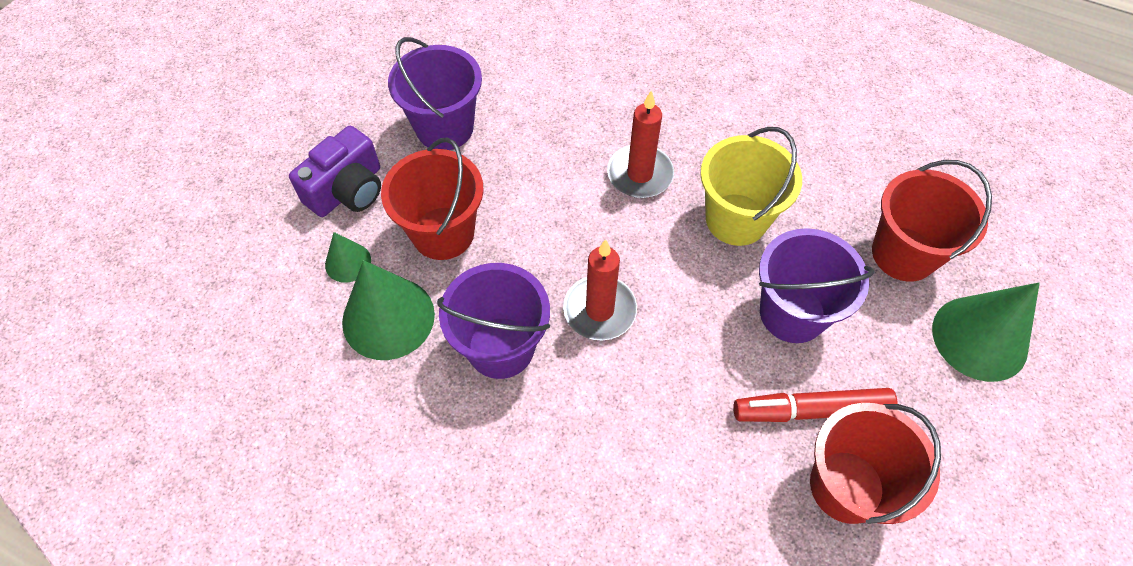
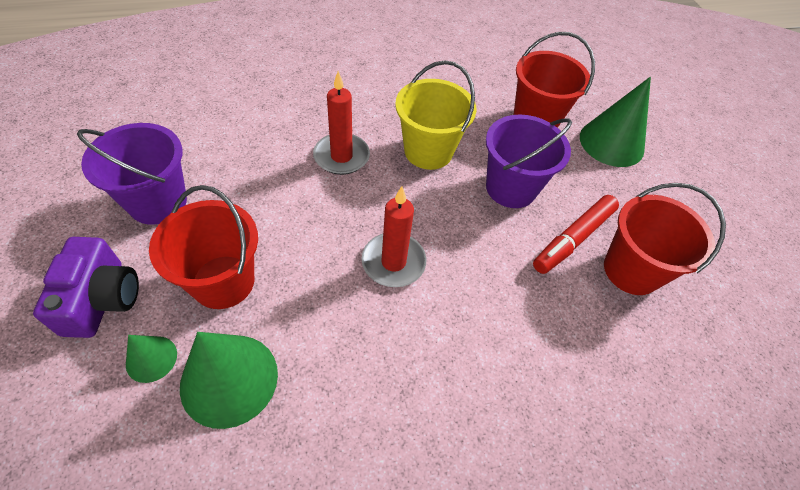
camera: 45 degrees left, 5 degrees down
purple bucket [437,263,550,379] -> none

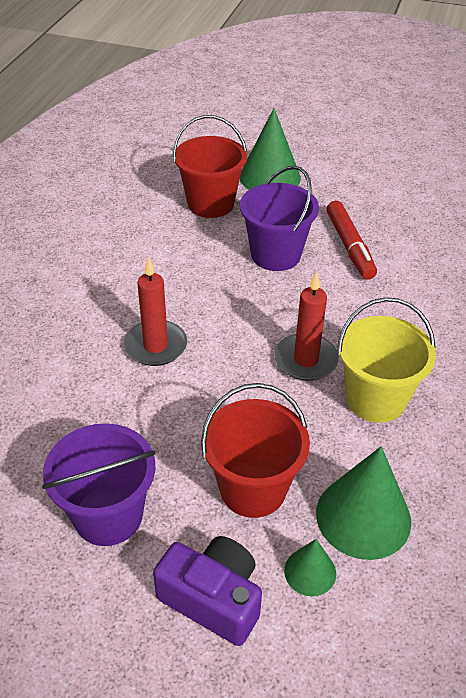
camera: 55 degrees left, 10 degrees down
yellow bucket [395,60,477,170] -> yellow bucket moved to [337,297,436,423]
red bucket [604,183,726,295] -> none

